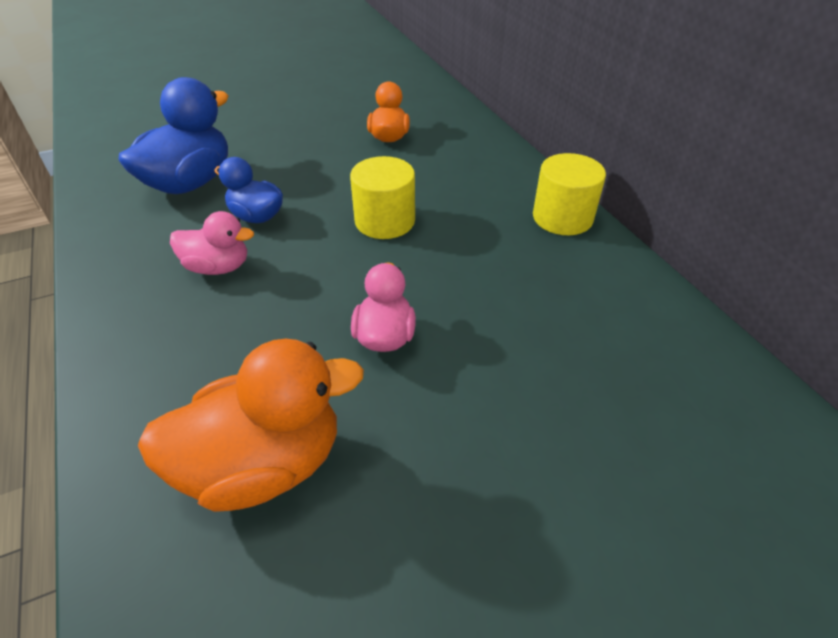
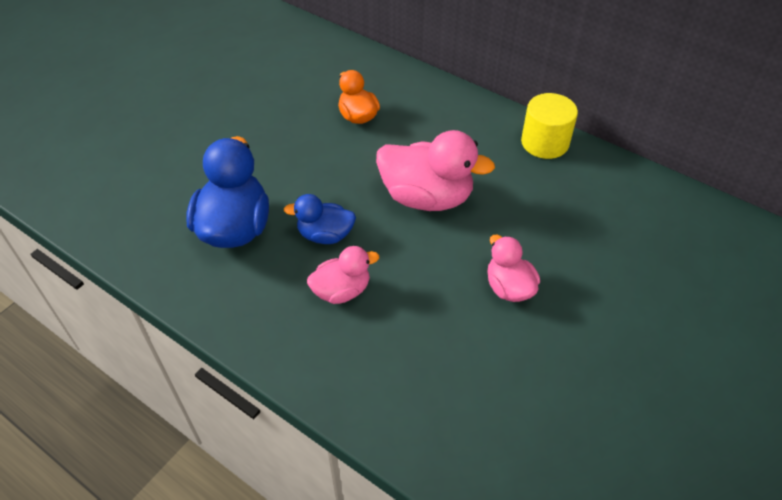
camera: 30 degrees left, 5 degrees up
orange duck [138,339,364,512] -> none
yellow cylinder [350,156,415,239] -> pink duck [376,130,495,211]

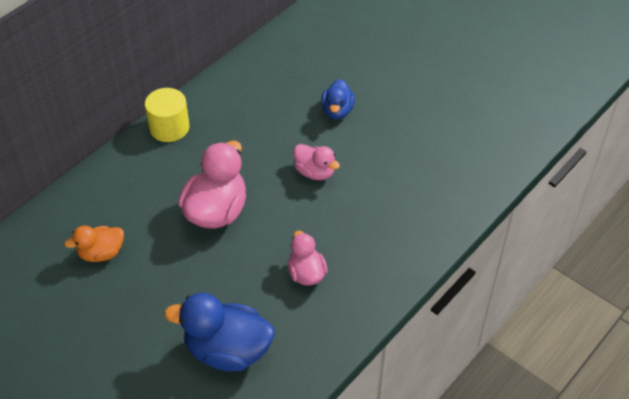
camera: 85 degrees left, 0 degrees up
blue duck [284,194,356,244] -> blue duck moved to [321,79,355,119]
pink duck [487,235,540,302] -> pink duck turned 120 degrees counterclockwise [294,144,340,180]

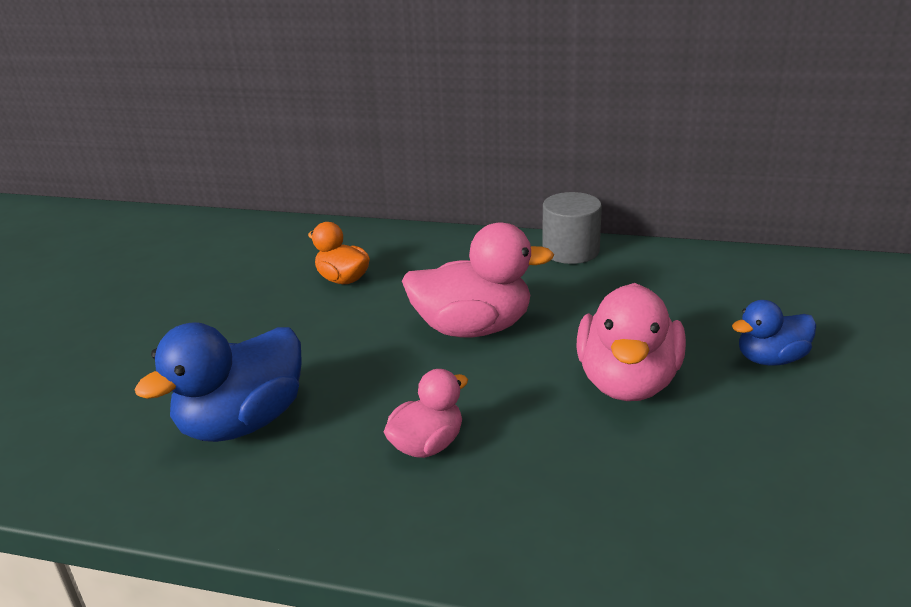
camera: 65 degrees right, 20 degrees down
yellow cylinder [145,88,190,142] -> grey cylinder [542,192,602,264]
blue duck [164,293,275,371] -> blue duck turned 120 degrees counterclockwise [135,322,302,442]
pink duck [294,144,340,180] -> pink duck [576,283,686,401], size x1.72

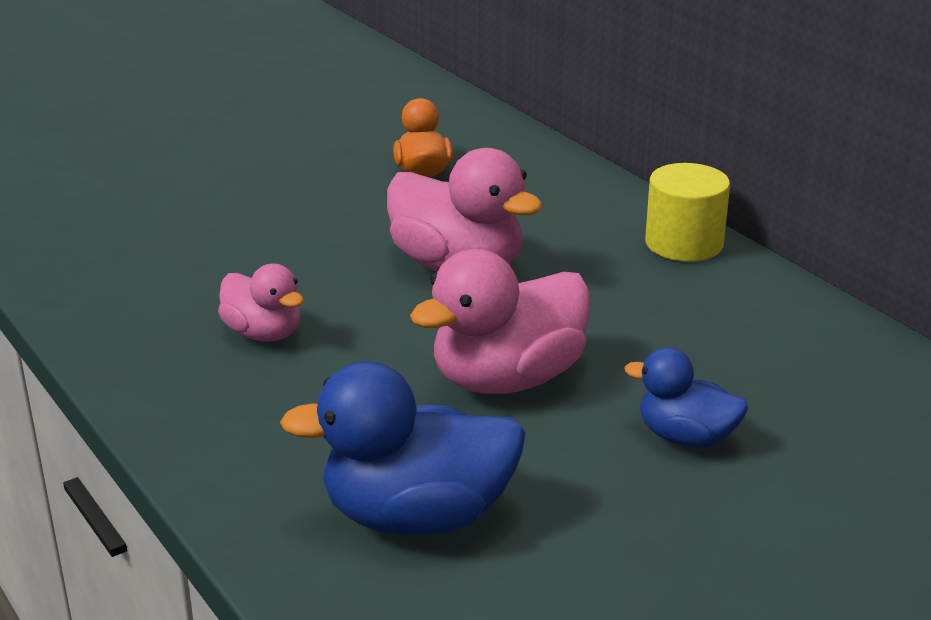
camera: 40 degrees right, 0 degrees up
blue duck [135,322,302,442] -> blue duck moved to [280,361,525,536]
pink duck [384,369,468,458] -> pink duck turned 45 degrees clockwise [218,264,304,342]
grey cylinder [542,192,602,264] -> yellow cylinder [645,163,730,262]

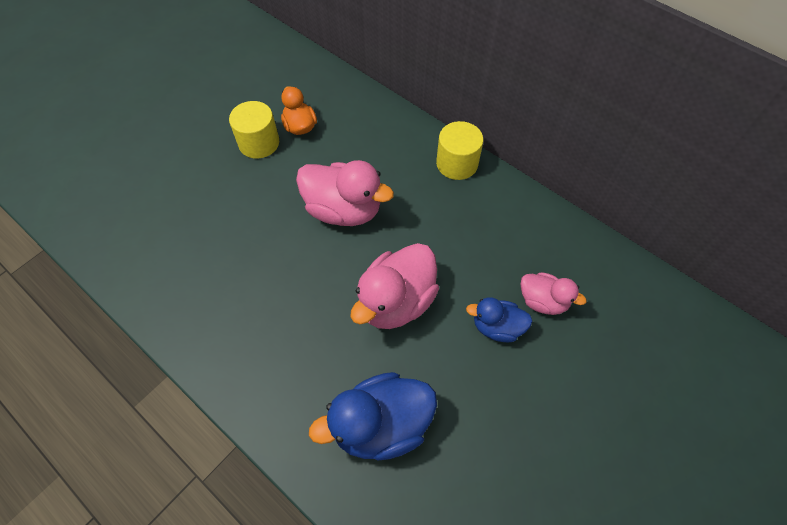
camera: 15 degrees left, 30 degrees up
pink duck [218,264,304,342] -> pink duck moved to [521,272,586,315]
none -> yellow cylinder [229,101,279,159]

